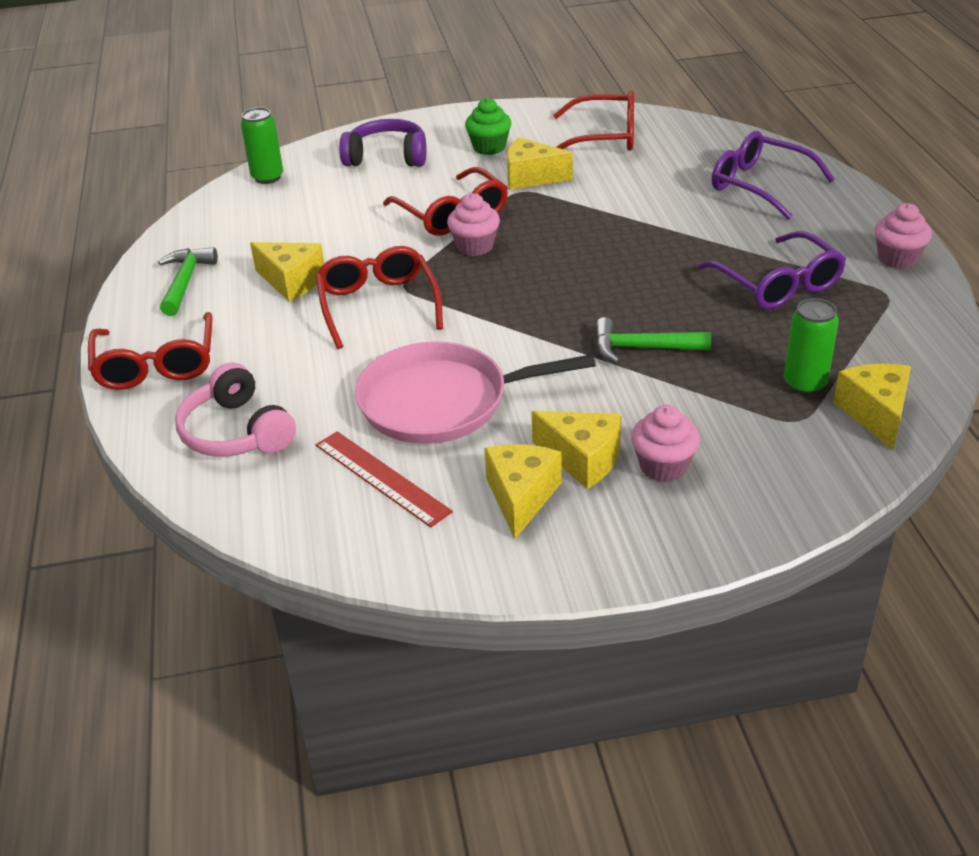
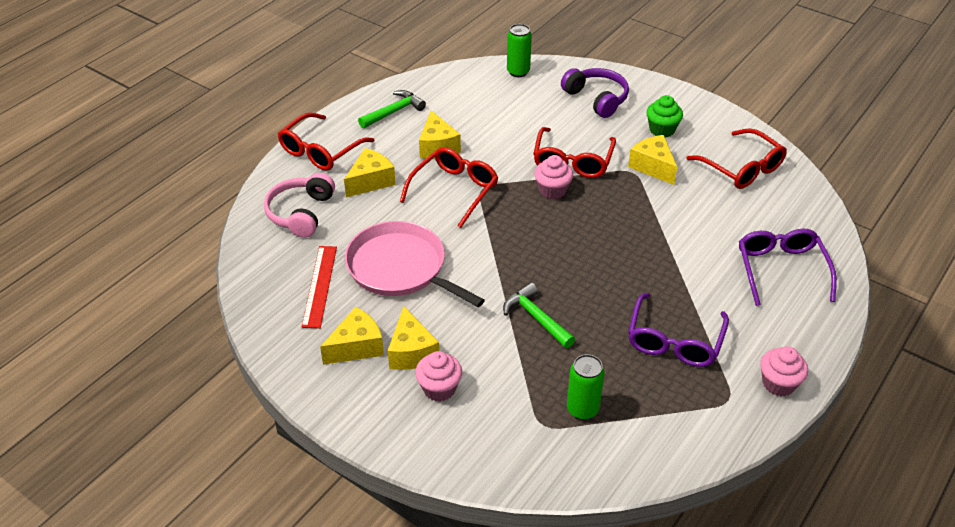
camera: 45 degrees right, 5 degrees up
yellow cheese [833,364,911,450] -> yellow cheese moved to [344,148,396,197]

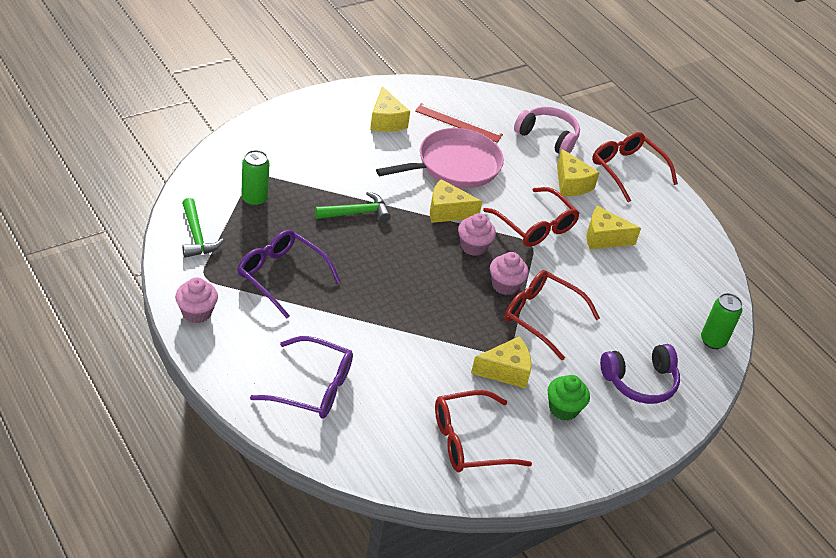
camera: 105 degrees right, 0 degrees up
green hammer [358,90,426,128] -> green hammer moved to [182,198,224,258]
yellow cheese [388,306,439,370] -> yellow cheese moved to [430,179,483,223]
pink cupcake [415,351,462,402] -> pink cupcake moved to [458,213,496,256]

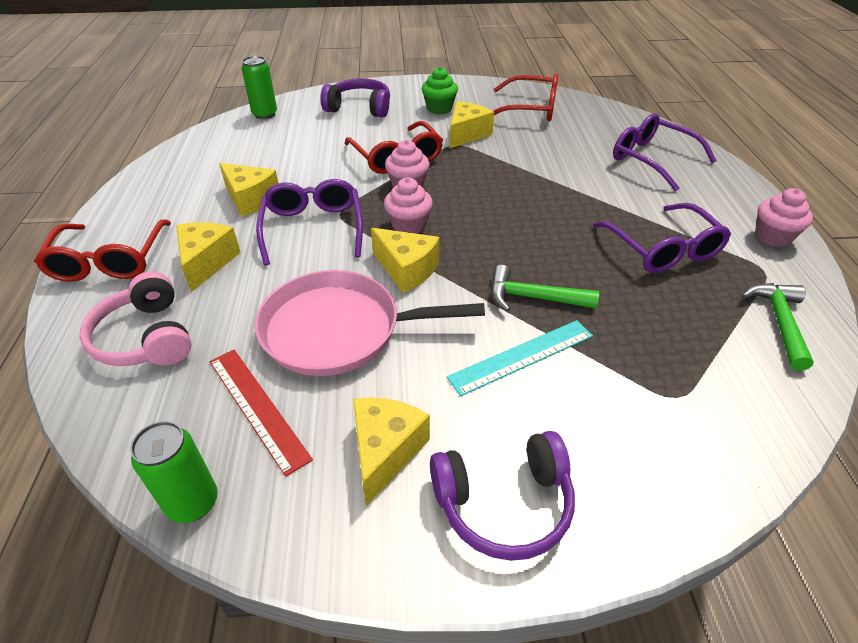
camera: 145 degrees left, 0 degrees up
green can [241,150,270,206] -> green can moved to [130,421,218,523]
yellow cheese [471,336,532,389] -> yellow cheese turned 105 degrees clockwise [450,101,494,148]
red glasses [483,187,580,247] -> purple glasses [256,179,363,265]
none -> purple headphones [430,431,575,561]
none -> turquoise ruler [447,320,593,396]

